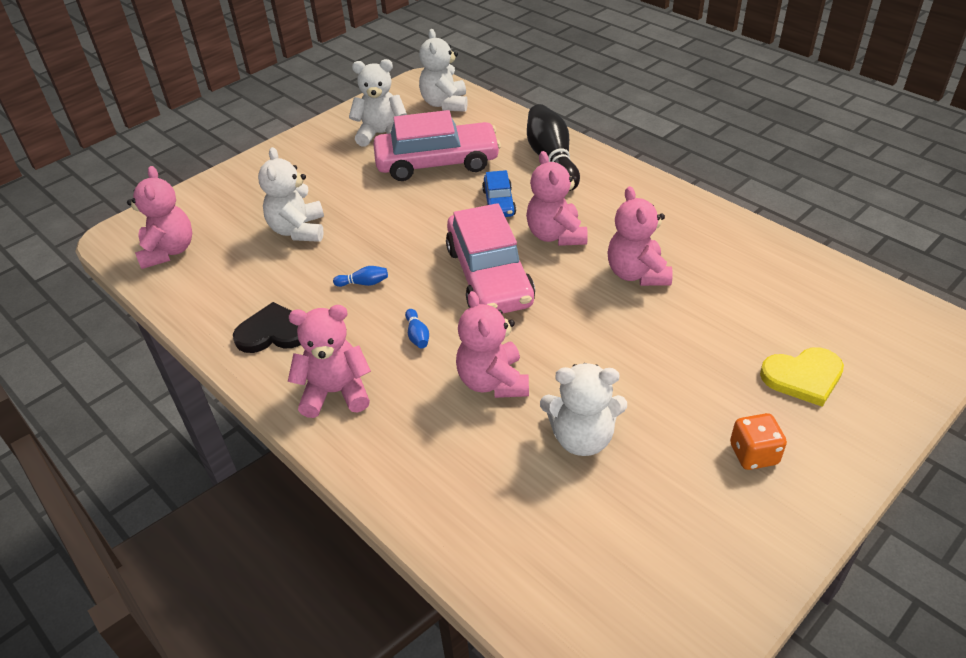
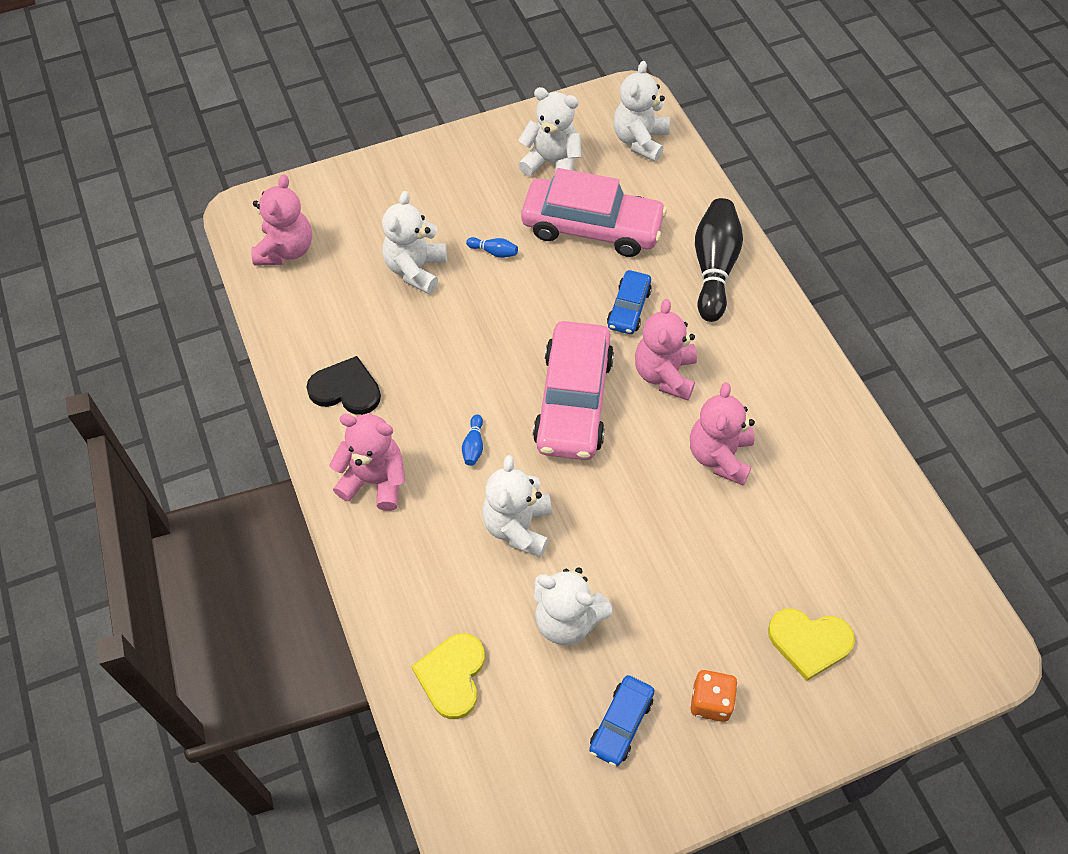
camera: 20 degrees right, 15 degrees up
blue bowling pin [333,266,388,287] -> blue bowling pin moved to [466,237,518,258]
pink teddy bear [456,291,529,398] -> white teddy bear [482,455,552,558]
none -> yellow heart [412,633,485,719]
none -> blue car [589,675,655,766]

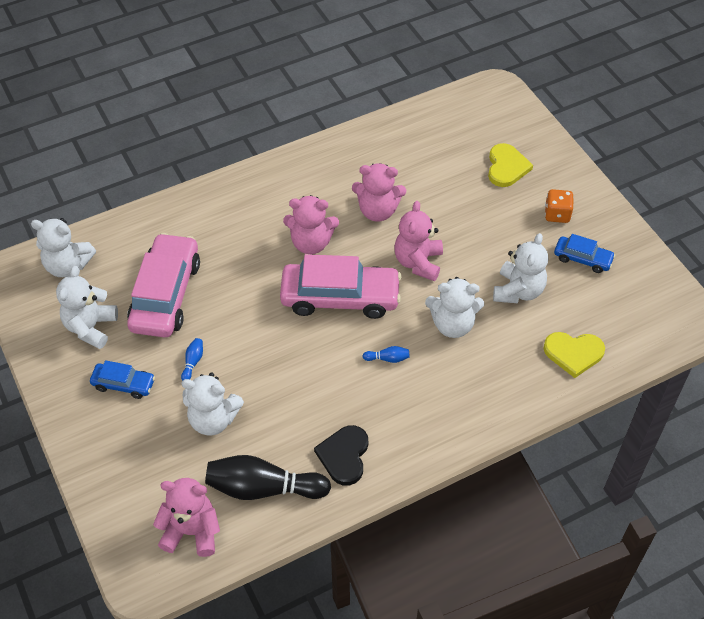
camera: 95 degrees left, 5 degrees down
pink teddy bear [329,414,405,511] -> pink teddy bear moved to [395,201,443,281]
blue car [607,270,652,334] -> blue car moved to [90,360,155,399]
black bowling pin [695,198,743,322] -> black bowling pin moved to [205,455,331,500]

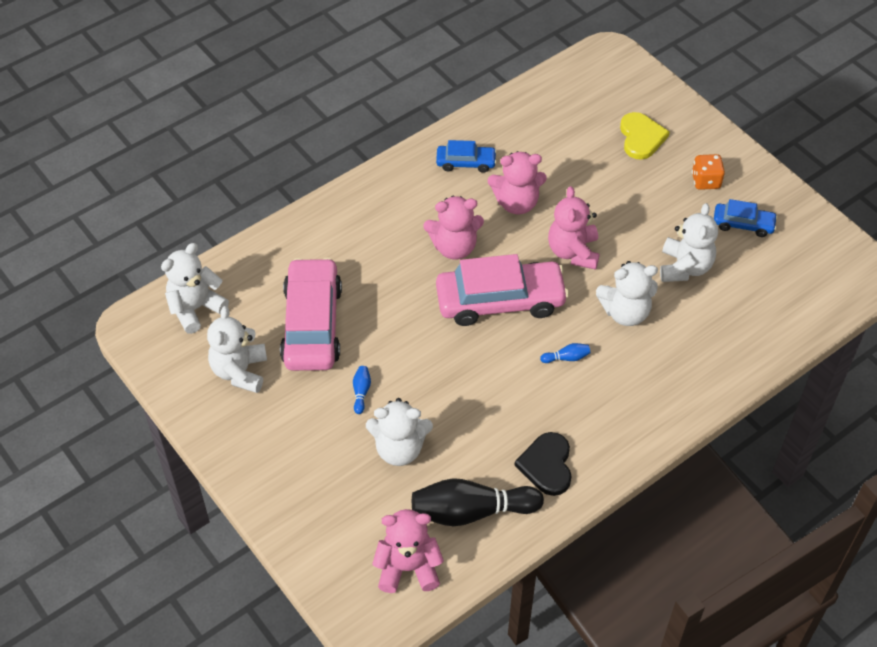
camera: 10 degrees left, 0 degrees up
white teddy bear [31,218,96,277] -> white teddy bear turned 135 degrees clockwise [161,243,229,334]
blue car [90,360,155,399] -> blue car moved to [436,140,497,173]
yellow heart [544,332,605,378] -> none

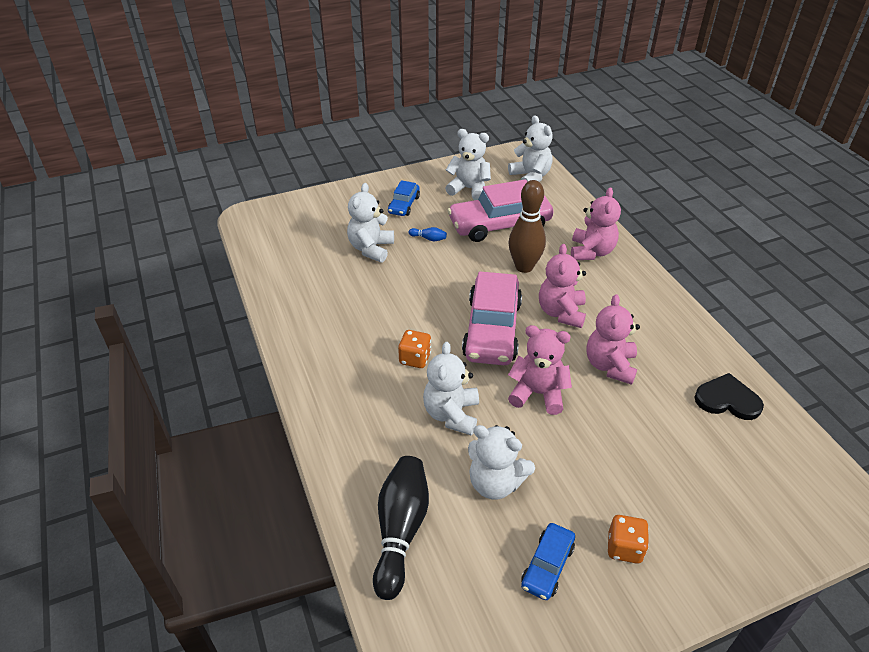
camera: 105 degrees right, 10 degrees down
pink car [280,257,342,371] -> pink car turned 150 degrees clockwise [447,179,553,242]
pink teddy bear [372,509,444,593] -> pink teddy bear moved to [571,187,621,260]
black bowling pin [412,478,544,526] -> black bowling pin moved to [373,456,429,600]
blue car [436,140,497,173] -> blue car moved to [388,180,420,216]
black heart [514,432,572,496] -> black heart moved to [695,373,764,420]
blue bowling pin [540,343,590,363] -> orange dice [398,330,431,368]
yellow heart [620,112,670,160] -> none
none -> brown bowling pin [509,180,546,273]

